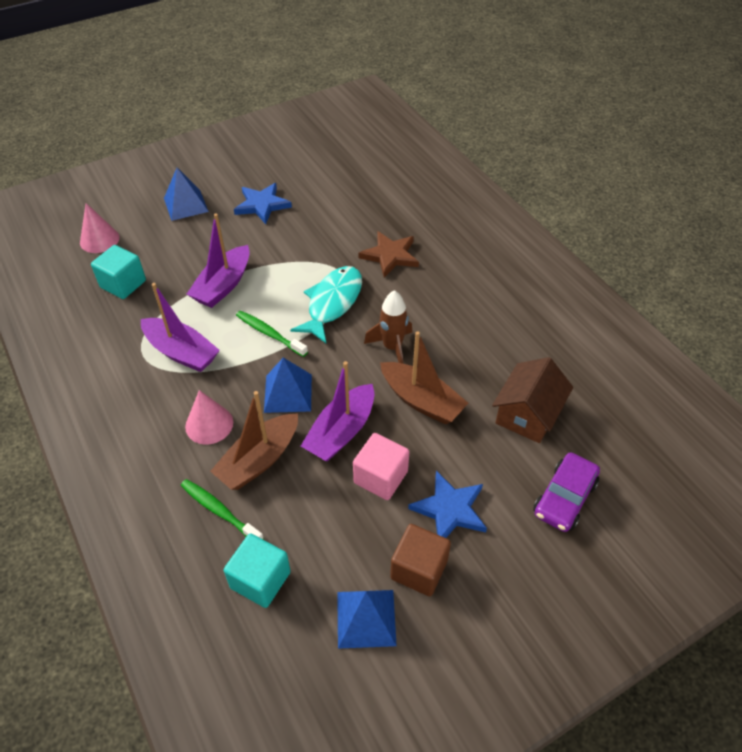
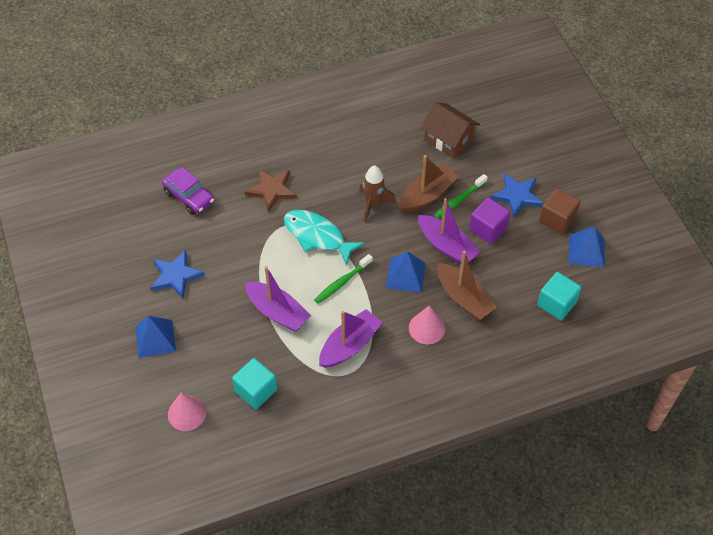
camera: 80 degrees left, 5 degrees up
green toothbrush [181,479,264,540] -> green toothbrush moved to [433,174,488,218]
pink cube [353,433,409,500] -> purple cube [469,197,510,244]
purple car [533,452,600,532] -> purple car moved to [162,167,214,215]

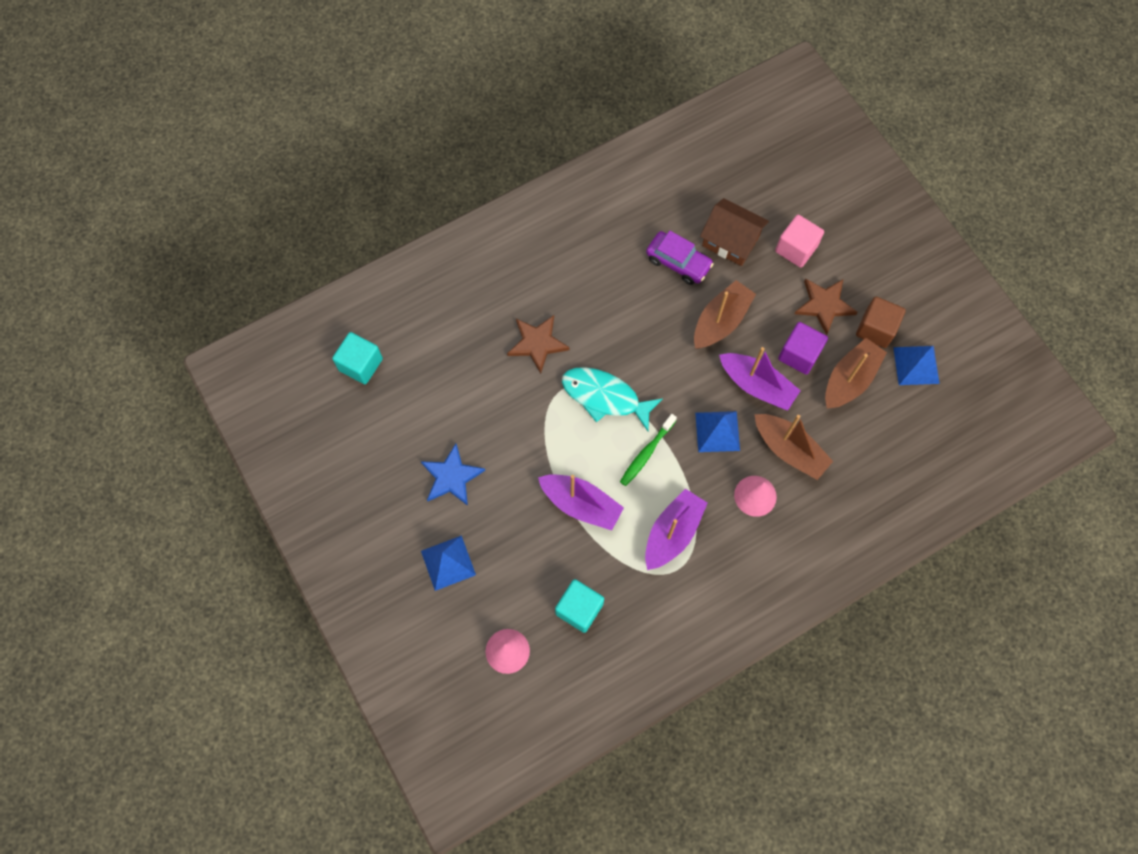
camera: 10 degrees left, 15 degrees up
purple car [162,167,214,215] -> purple car moved to [646,231,714,285]
brown rocket [359,165,396,222] -> none
green toothbrush [433,174,488,218] -> none
blue star [491,173,543,218] -> brown star [795,279,857,335]
turquoise cube [537,272,581,320] -> turquoise cube moved to [332,332,383,384]
none -> pink cube [775,215,824,268]
none -> brown boat [825,338,887,408]

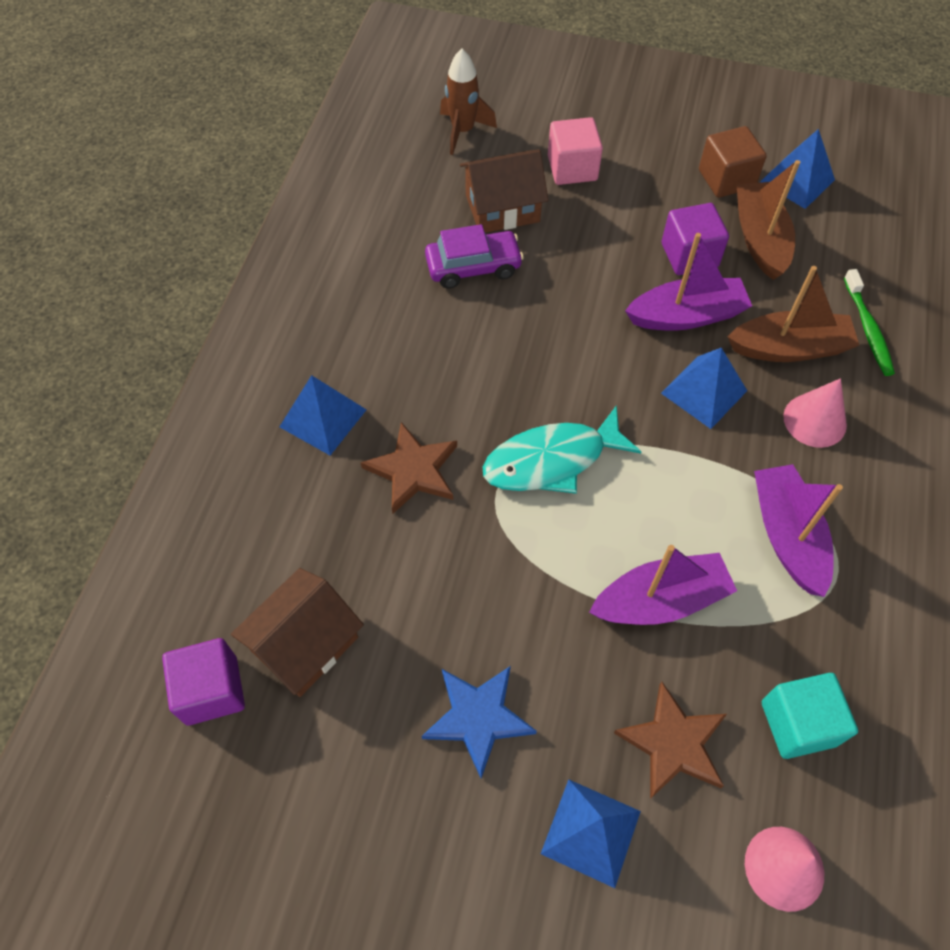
camera: 45 degrees left, 10 degrees down
turquoise cube [332,332,383,384] -> purple cube [162,638,245,725]
green toothbrush [620,414,677,486] -> green toothbrush moved to [844,269,895,376]
brown boat [694,280,756,349] -> none
brown star [795,279,857,335] -> brown star moved to [614,682,727,799]
none -> brown house [231,568,364,697]
none -> blue pyramid [279,375,367,455]
none -> brown rocket [440,49,497,155]

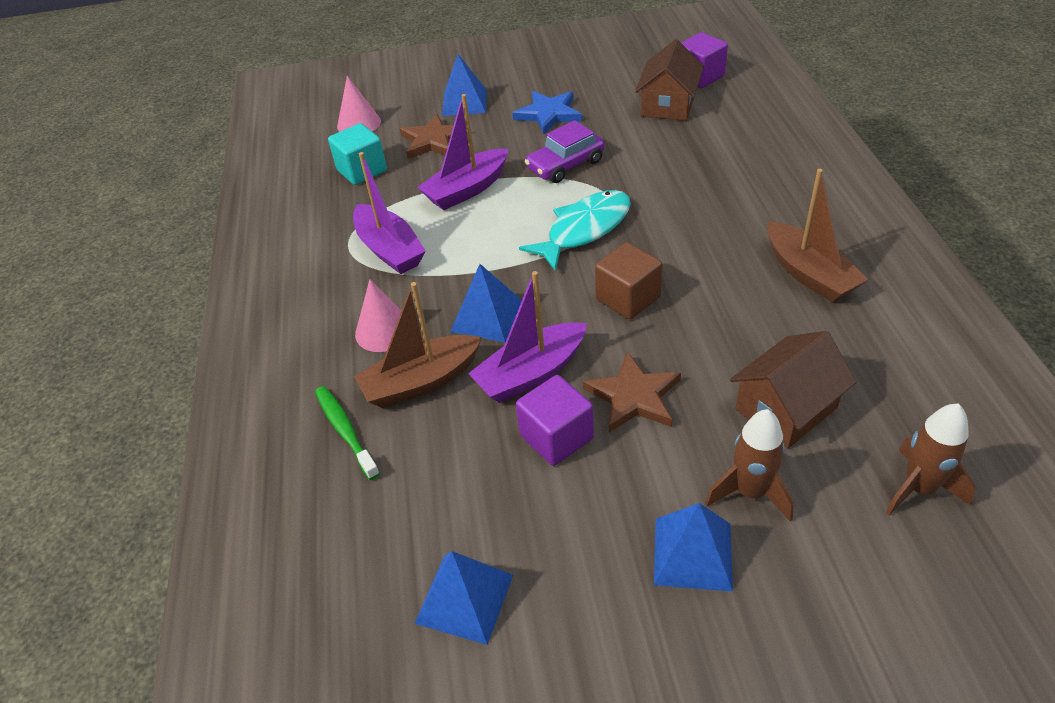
camera: 160 degrees right, 15 degrees down
blue pyramid [279,375,367,455] -> blue pyramid moved to [654,503,733,591]
brown star [360,422,457,514] -> brown star moved to [583,352,681,432]
purple car [425,224,524,289] -> purple car moved to [524,120,605,183]
pink cube [548,117,603,185] -> brown rocket [705,409,794,522]
brown cube [699,126,767,198] -> brown cube moved to [595,242,662,319]
brown boat [736,160,800,280] -> brown boat moved to [767,169,869,303]

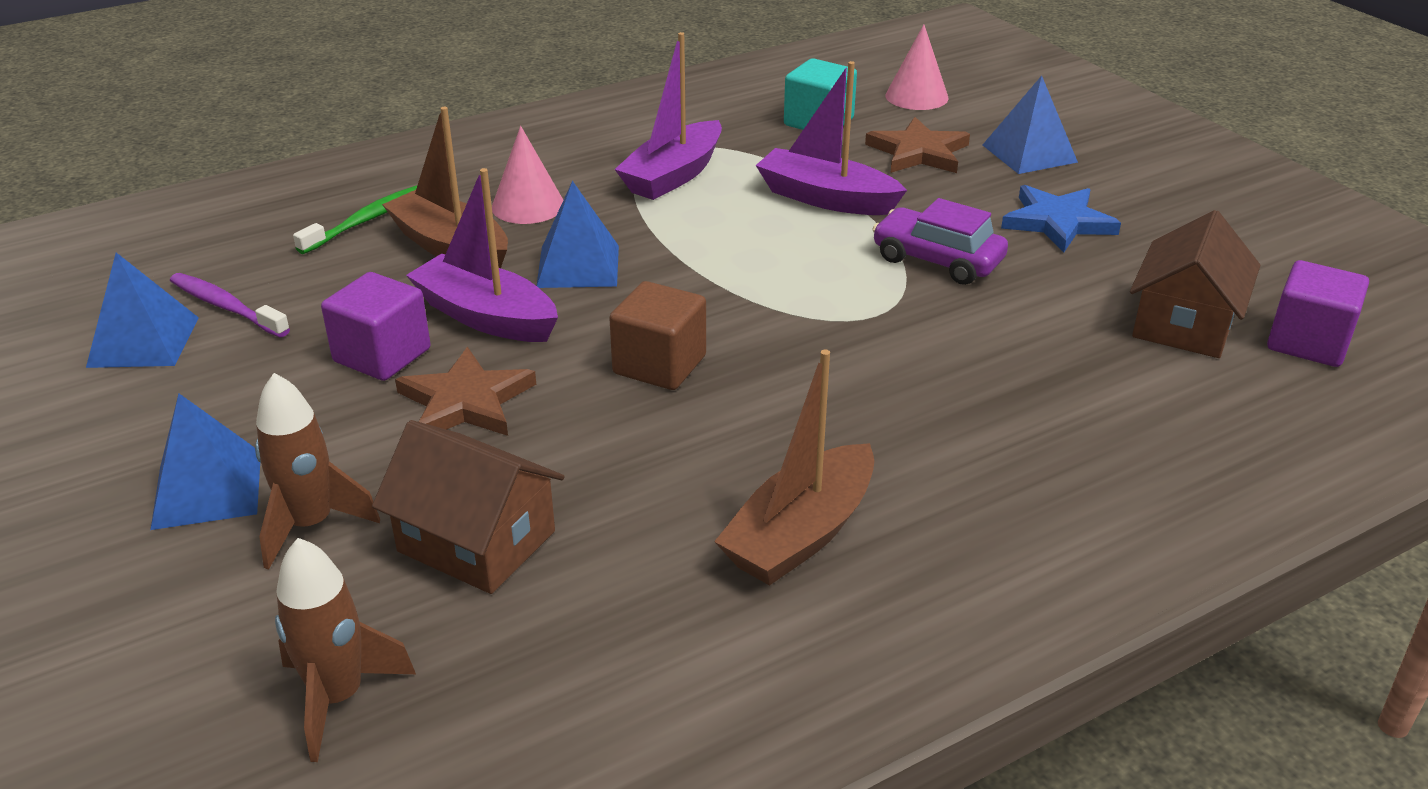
camera: 65 degrees right, 10 degrees down
turquoise fish [519,190,631,271] -> none
brown house [635,39,704,121] -> brown house turned 60 degrees counterclockwise [1130,210,1261,358]
none -> purple toothbrush [170,273,290,337]

